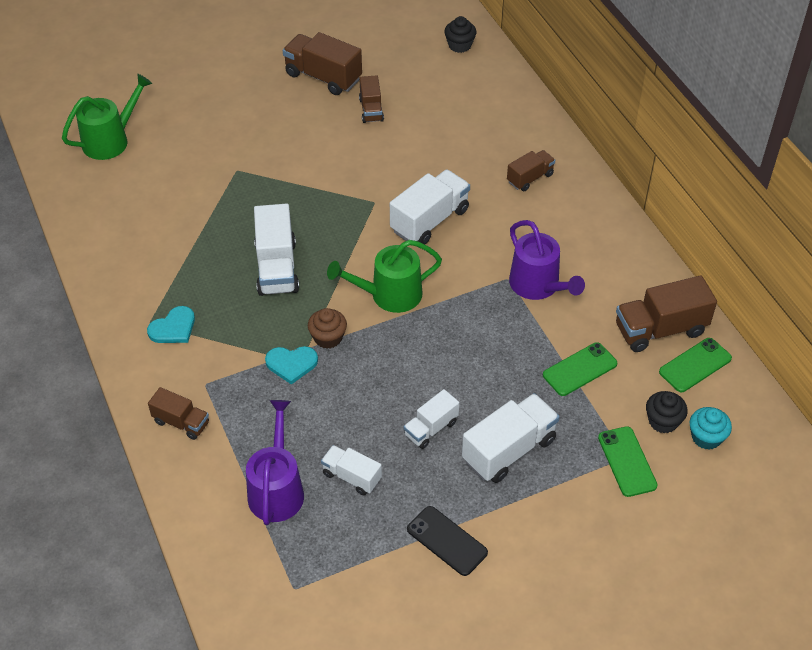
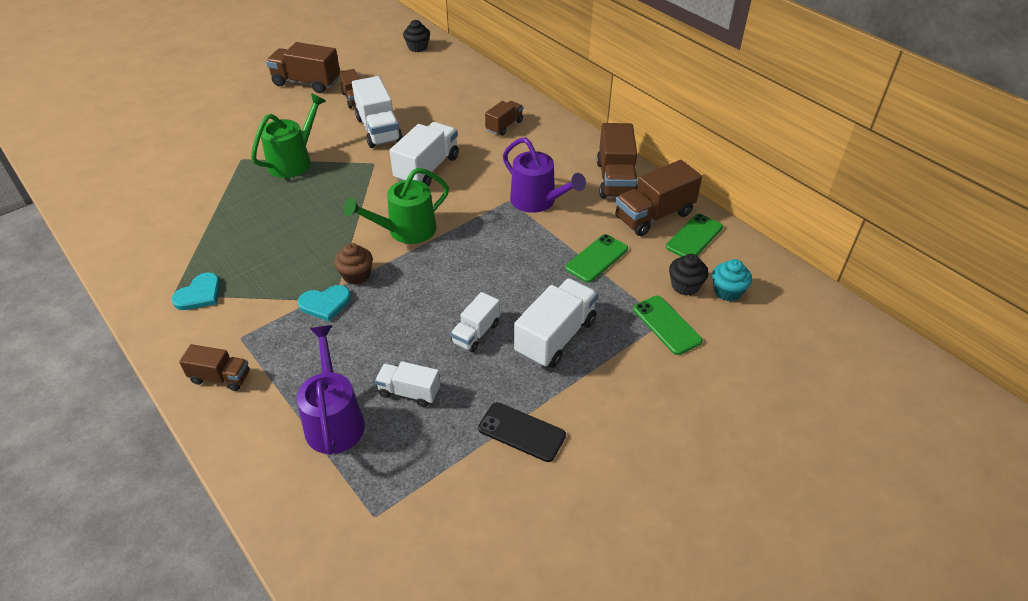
camera: 15 degrees left, 5 degrees down
green watering can [62,74,152,160] -> green watering can moved to [251,93,326,178]
white truck [254,204,299,296] -> white truck moved to [352,76,402,148]
none -> brown truck [597,123,637,199]

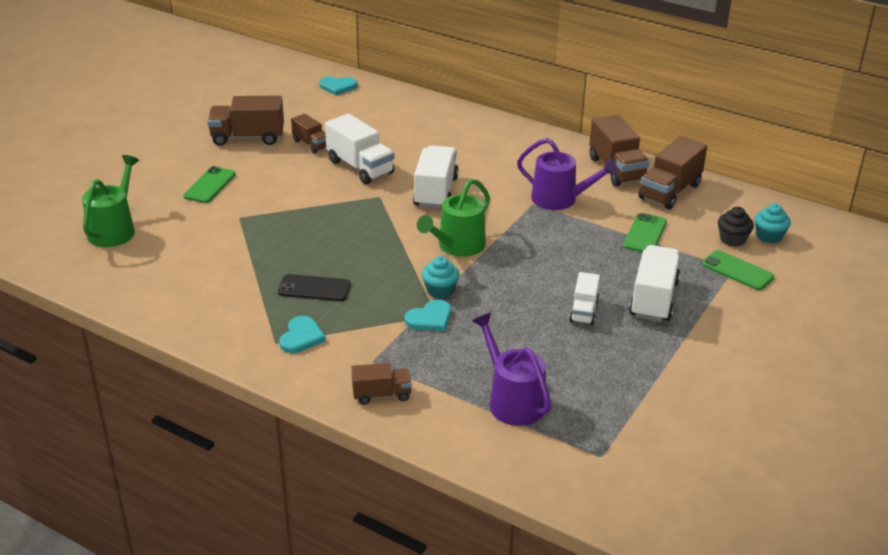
camera: 20 degrees left, 10 degrees down
green watering can [251,93,326,178] -> green watering can moved to [82,155,139,247]
brown cupcake [334,243,373,285] -> turquoise cupcake [422,256,460,299]
white truck [375,361,440,407] -> none
black cupcake [403,20,430,52] -> turquoise heart [319,77,358,95]
black phone [478,402,566,462] -> black phone moved to [278,274,351,301]
brown truck [485,101,523,136] -> none
green phone [666,214,723,257] -> green phone moved to [183,166,236,203]

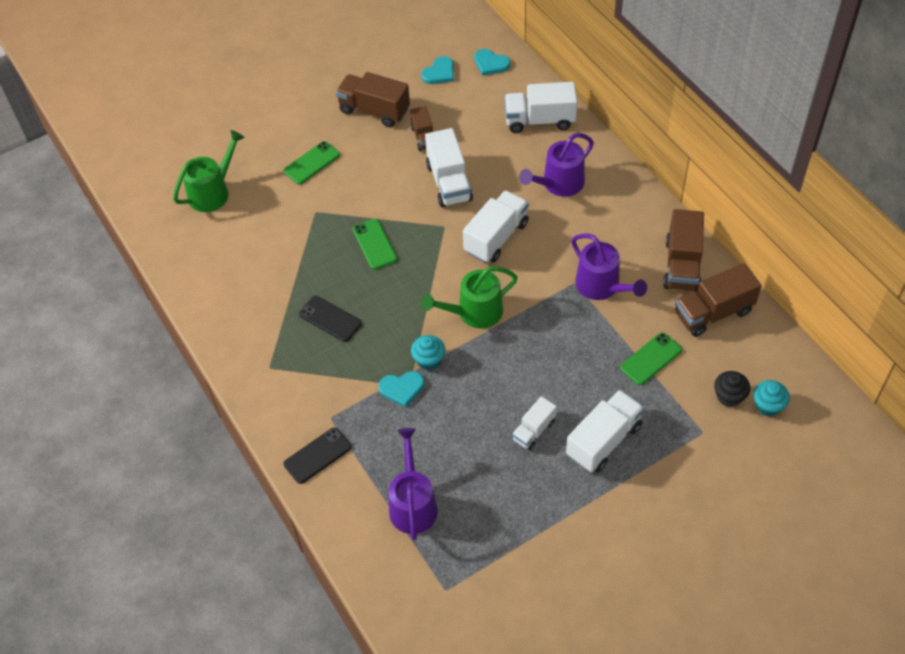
camera: 30 degrees right, 20 degrees up
turquoise heart [279,316,326,353] -> turquoise heart moved to [421,56,454,84]
brown truck [351,363,412,405] -> black phone [284,427,351,484]
green phone [702,250,774,290] -> green phone moved to [353,219,397,270]
none -> white truck [504,82,577,133]
none -> purple watering can [519,133,594,197]

